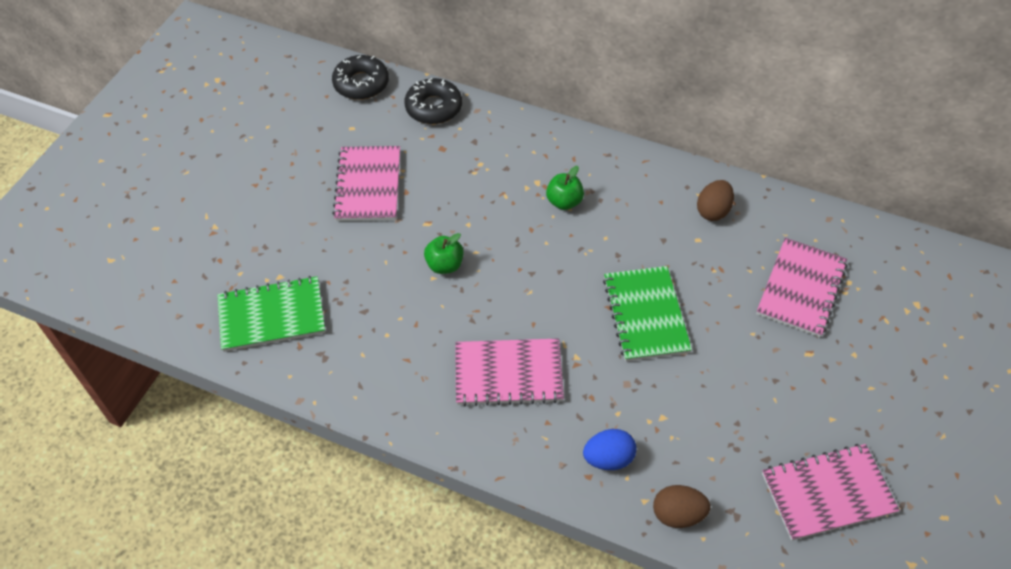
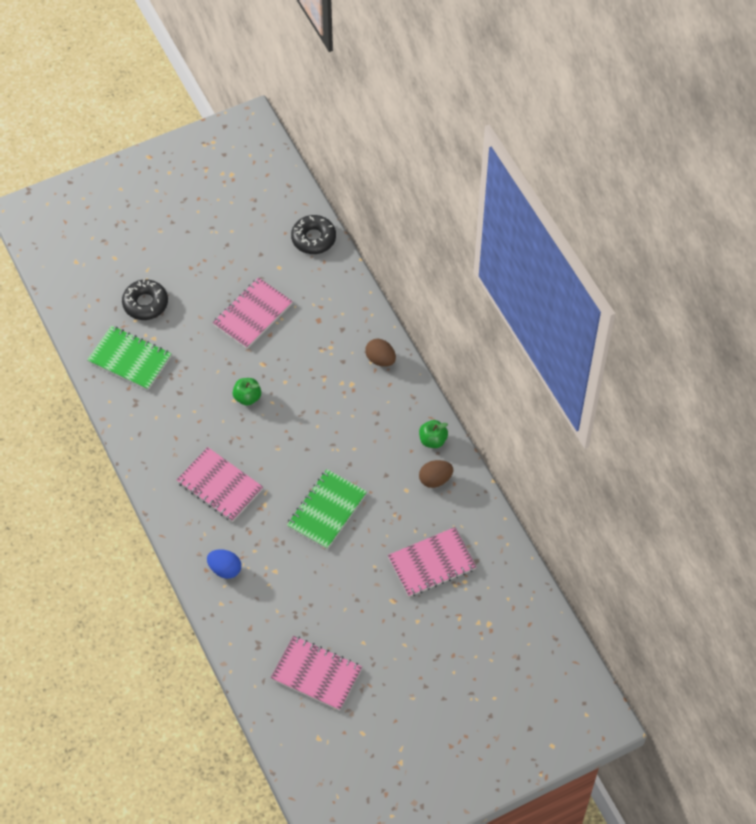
camera: 40 degrees right, 5 degrees up
black donut [404,78,462,124] -> black donut moved to [122,279,168,320]
green apple [546,166,584,210] -> green apple moved to [419,420,448,448]
brown egg [653,485,711,528] -> brown egg moved to [365,339,396,367]

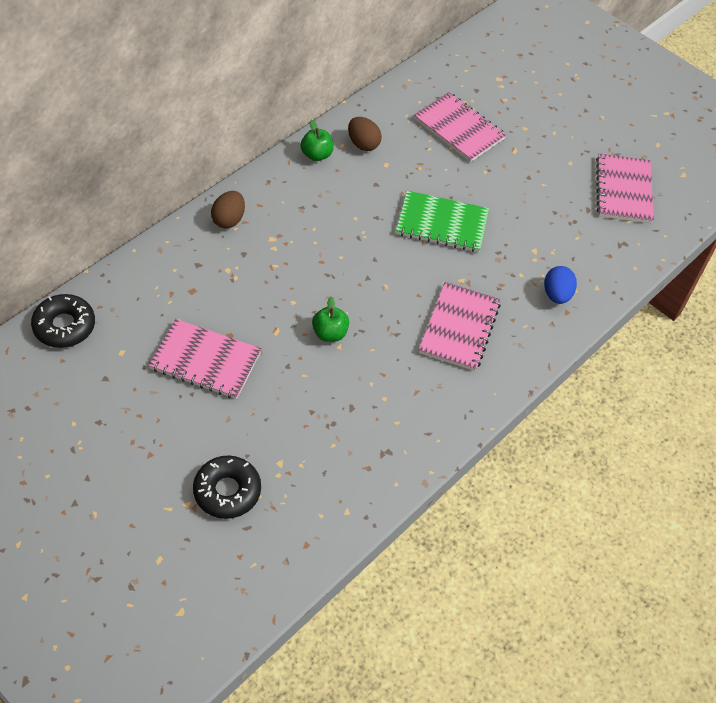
camera: 115 degrees left, 5 degrees down
green notebook [87,325,172,390] -> none

